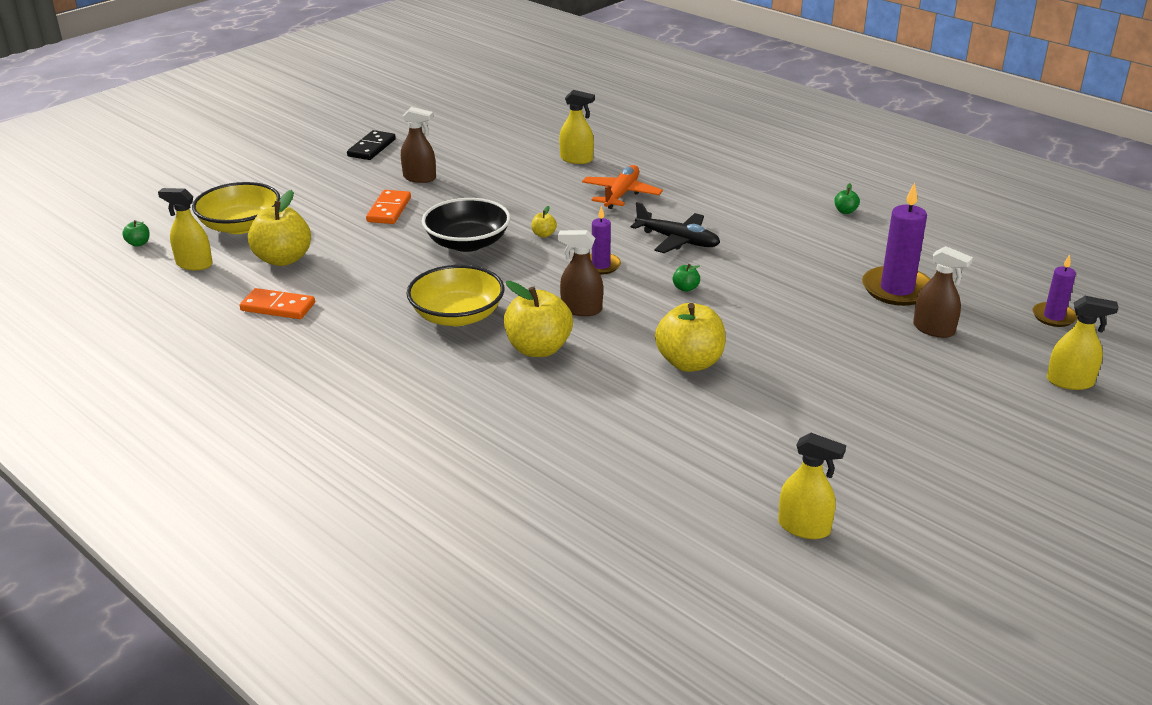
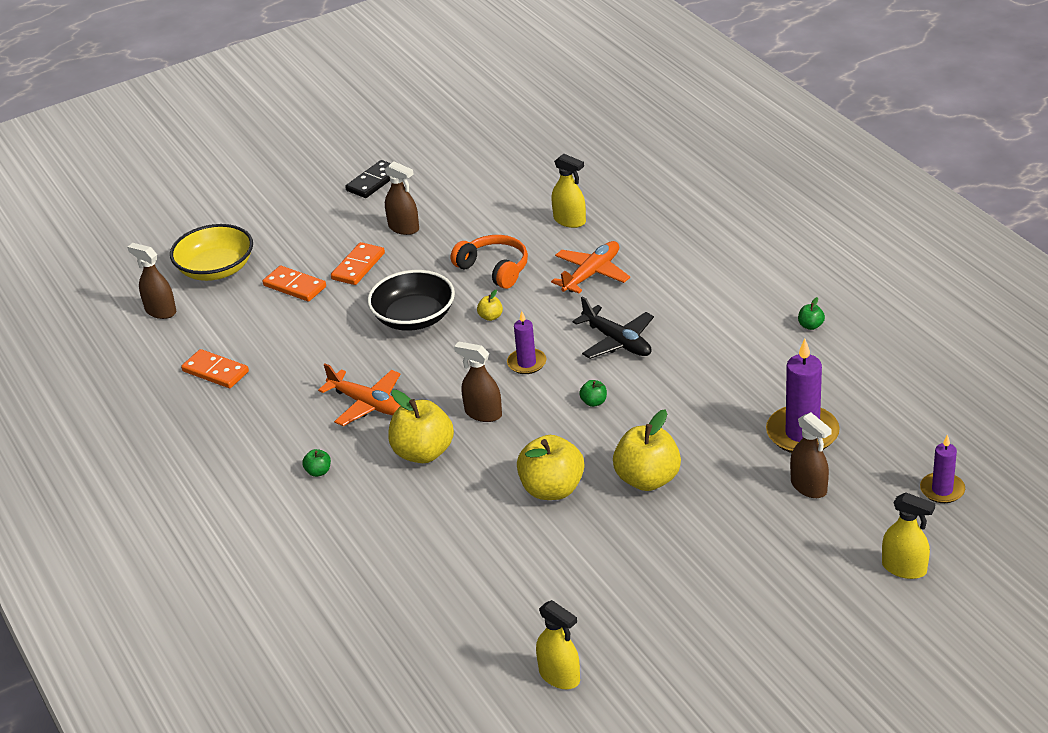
camera: 20 degrees right, 5 degrees up
green apple [122,220,150,247] -> green apple moved to [302,449,331,477]
yellow spray bottle [158,188,213,270] -> brown spray bottle [127,243,176,319]
yellow apple [248,190,311,266] -> yellow apple moved to [613,409,681,491]
yellow bowl [406,265,505,326] -> orange plane [318,363,400,426]
none -> orange domino [262,266,326,302]
none -> orange headphones [451,235,528,289]

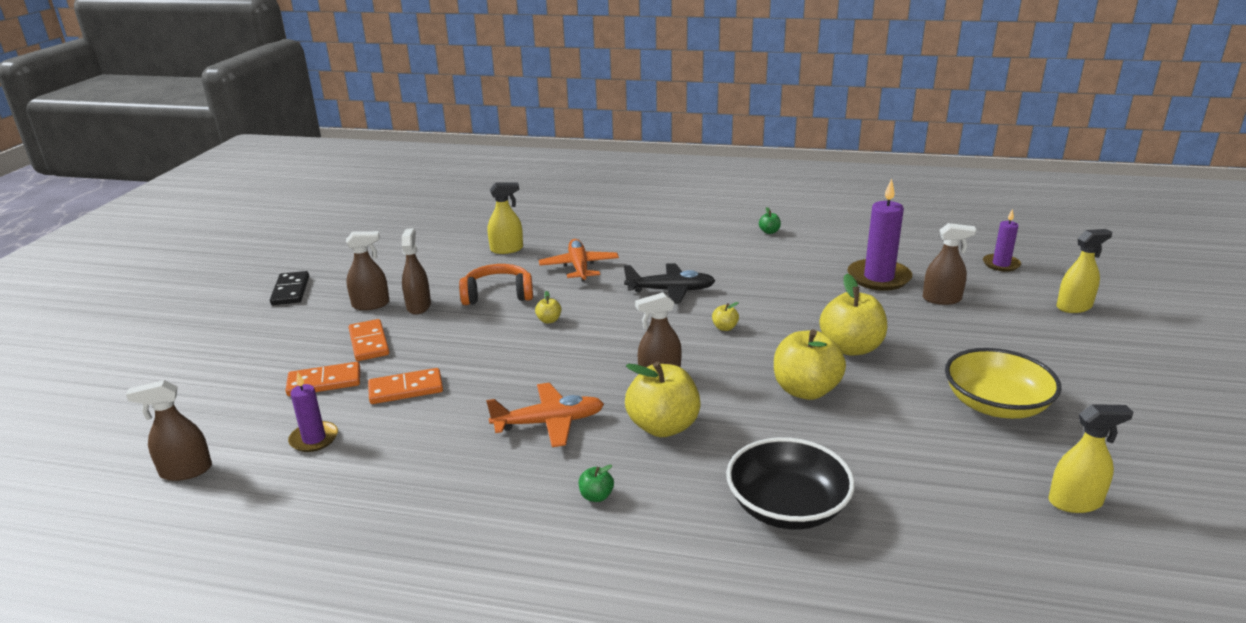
camera: 50 degrees left, 10 degrees down
yellow bowl [170,224,253,281] -> yellow bowl moved to [945,348,1062,419]
orange domino [181,349,249,388] -> orange domino moved to [368,368,443,404]
black bowl [367,270,455,331] -> black bowl moved to [726,437,855,530]
purple candle [507,311,546,374] -> purple candle moved to [288,372,338,452]
green apple [579,380,607,407] -> yellow apple [712,302,739,331]
none -> brown spray bottle [402,228,431,315]

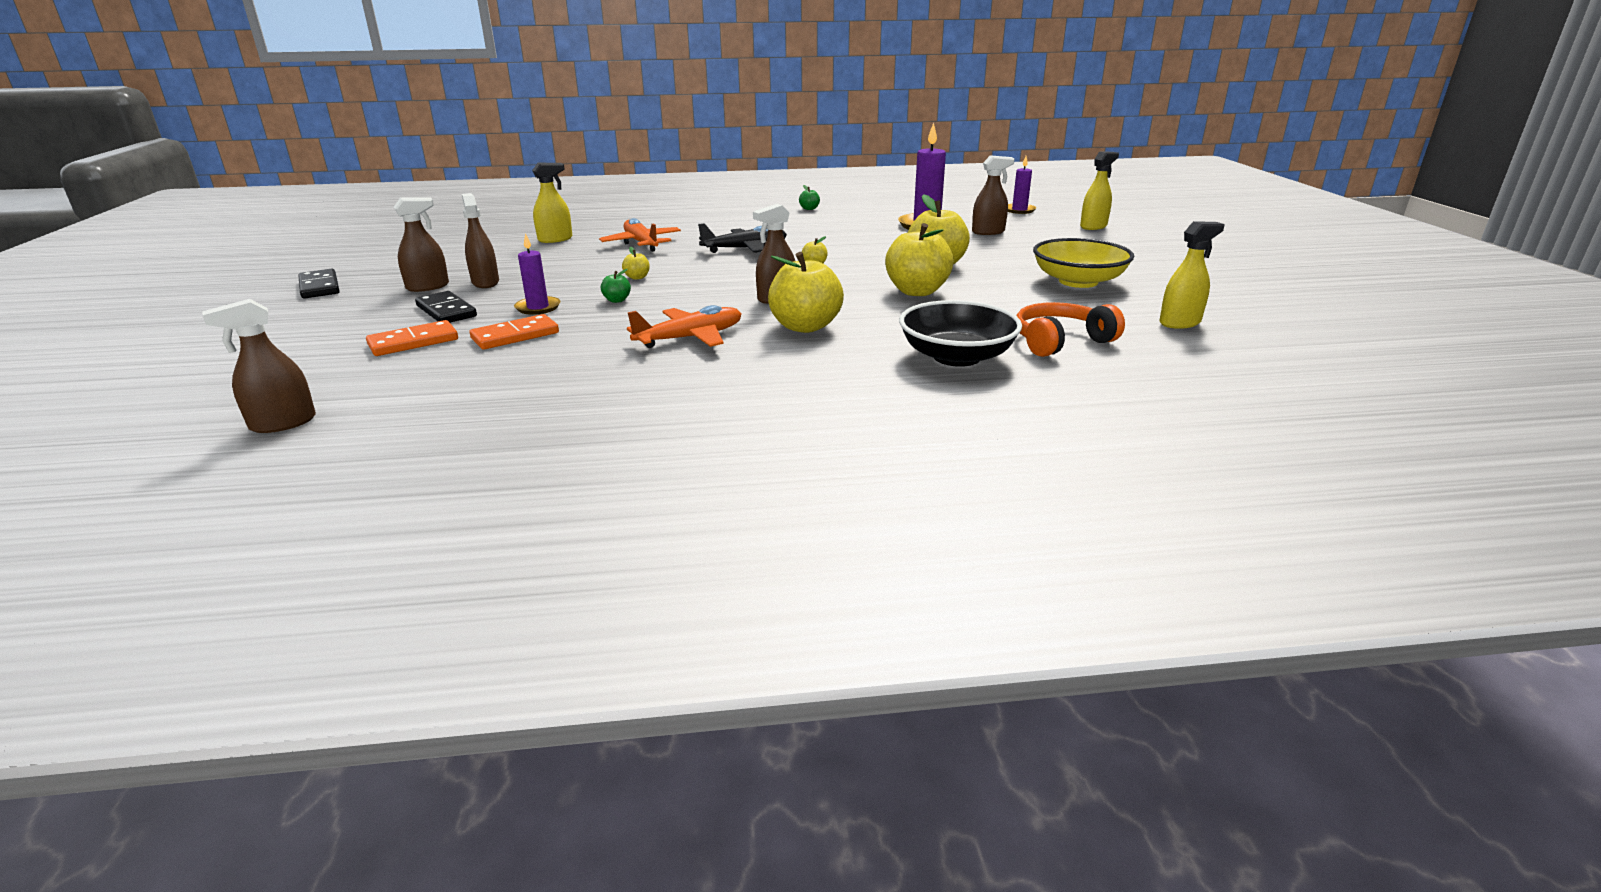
camera: 20 degrees left, 0 degrees up
purple candle [288,372,338,452] -> purple candle moved to [514,233,560,315]
orange domino [349,319,389,361] -> black domino [415,291,477,323]
orange headphones [459,264,533,305] -> orange headphones moved to [1016,302,1125,357]
green apple [579,464,614,502] -> green apple moved to [601,269,631,303]

